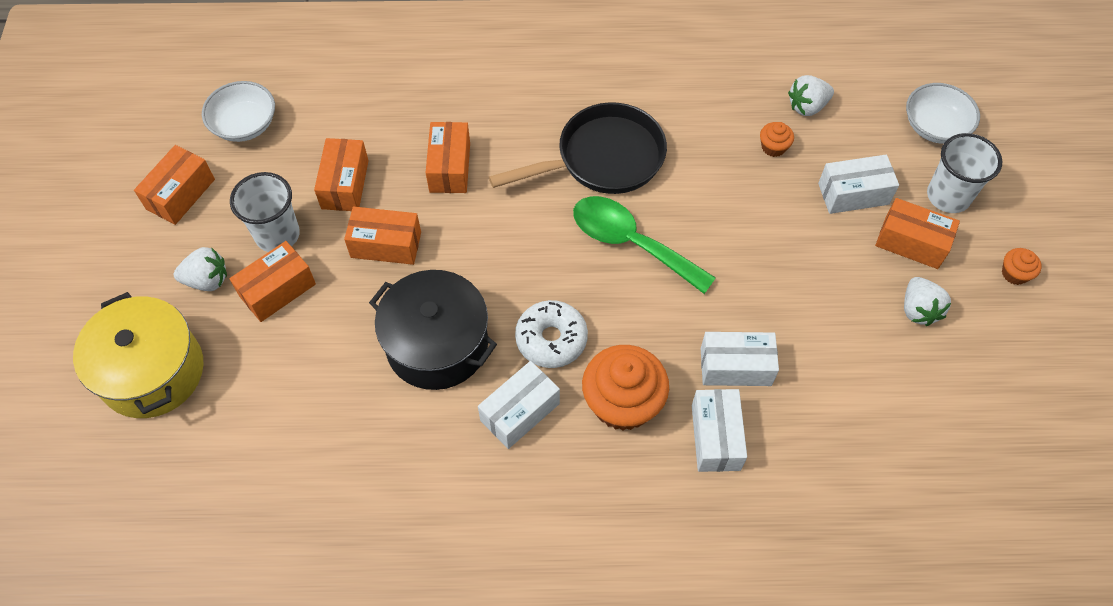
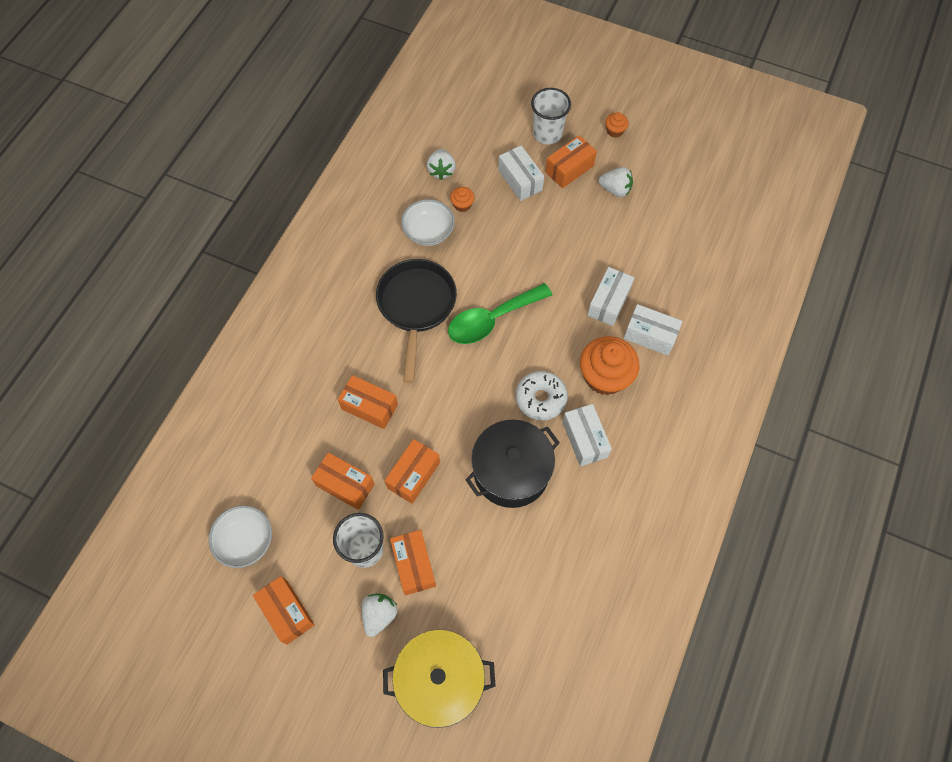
camera: 65 degrees left, 5 degrees up
white box [818,155,899,214] -> white box turned 45 degrees counterclockwise [498,145,544,201]
white bowl [906,83,980,144] -> white bowl moved to [401,199,455,246]

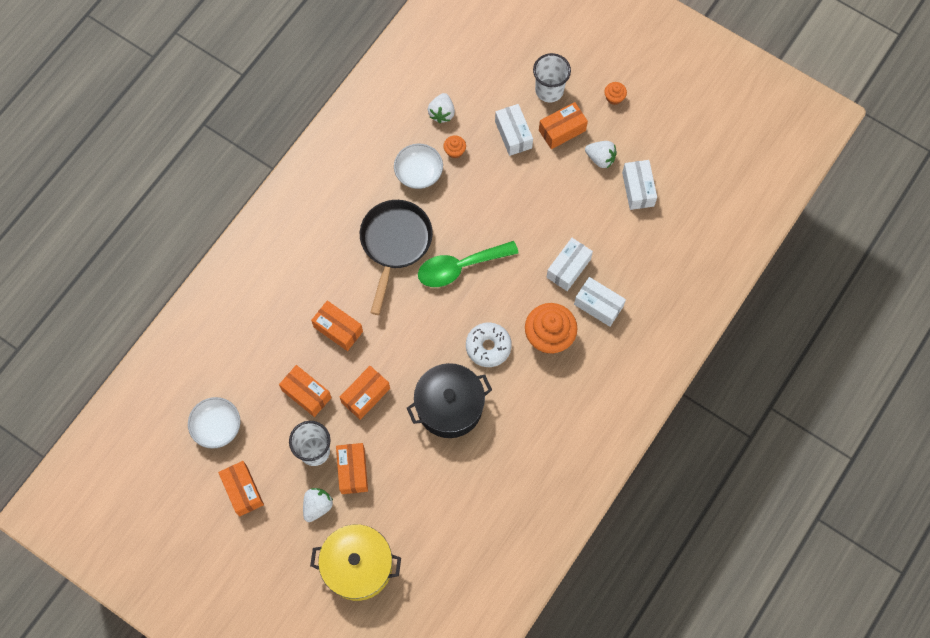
camera: 10 degrees right, 5 degrees up
white box [562,404,612,466] -> white box moved to [622,160,657,210]

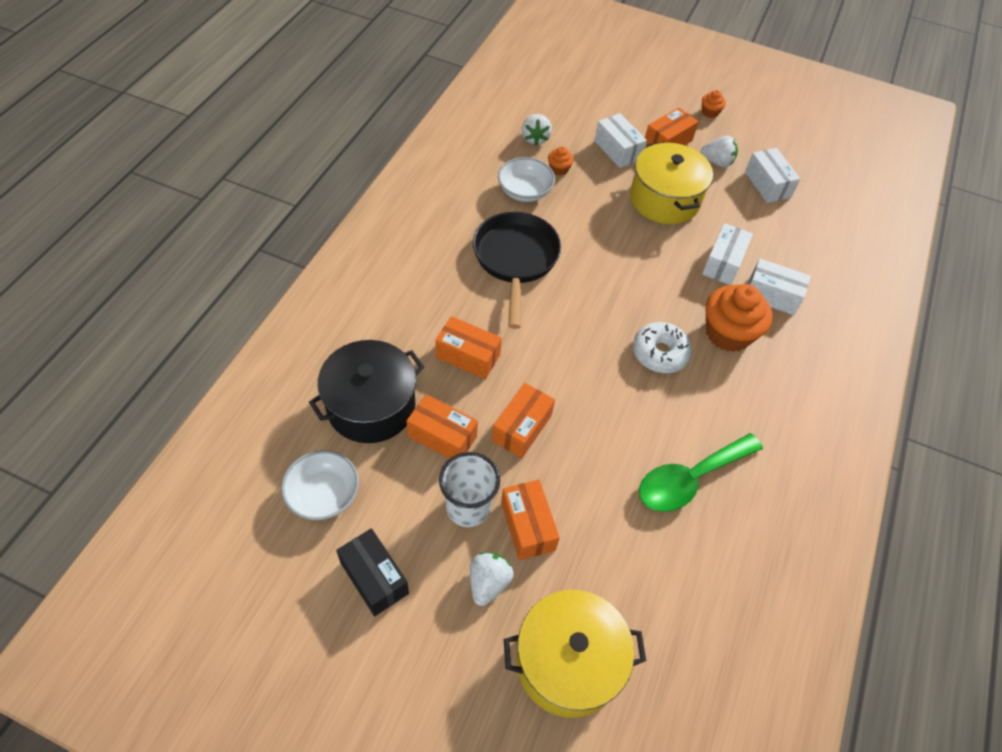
camera: 15 degrees left, 15 degrees down
orange box [218,461,264,517] -> black box [336,528,409,616]
black pot [407,363,492,438] -> black pot moved to [309,340,424,443]
green spoon [418,241,519,287] -> green spoon moved to [639,433,763,512]
white cup [533,53,571,102] -> none
none -> yellow pot [630,142,713,224]

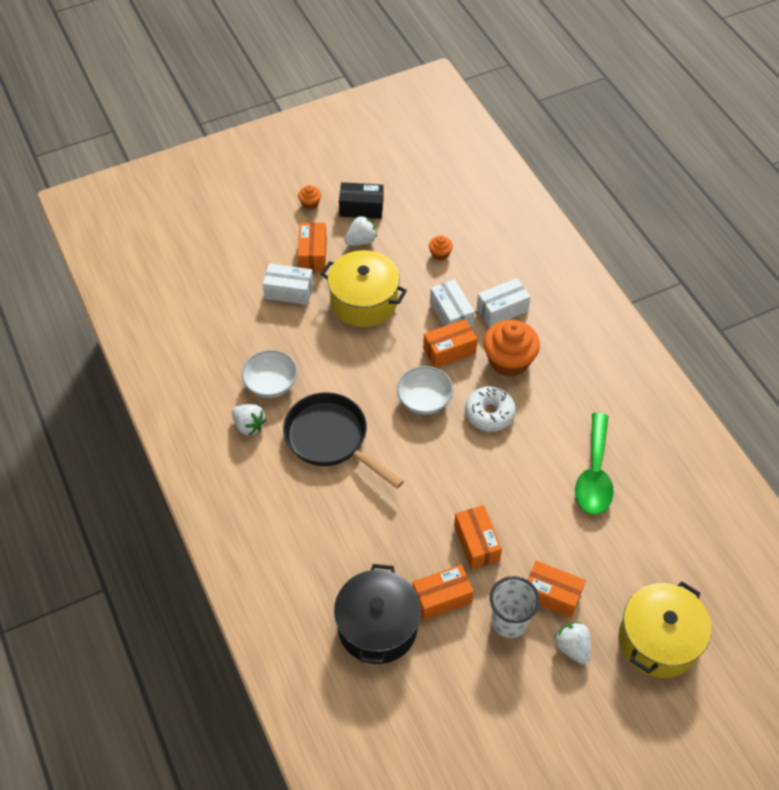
camera: 45 degrees left, 0 degrees up
white bowl [281,450,359,520] -> white bowl moved to [397,366,453,415]
black box [336,528,409,616] -> black box moved to [339,182,384,219]
orange box [435,316,502,379] -> orange box moved to [423,319,478,368]
white strawberry [521,114,552,145] -> white strawberry moved to [232,404,266,435]
orange cupcake [548,146,574,176] -> orange cupcake moved to [429,235,453,261]
white box [745,148,800,203] -> none

